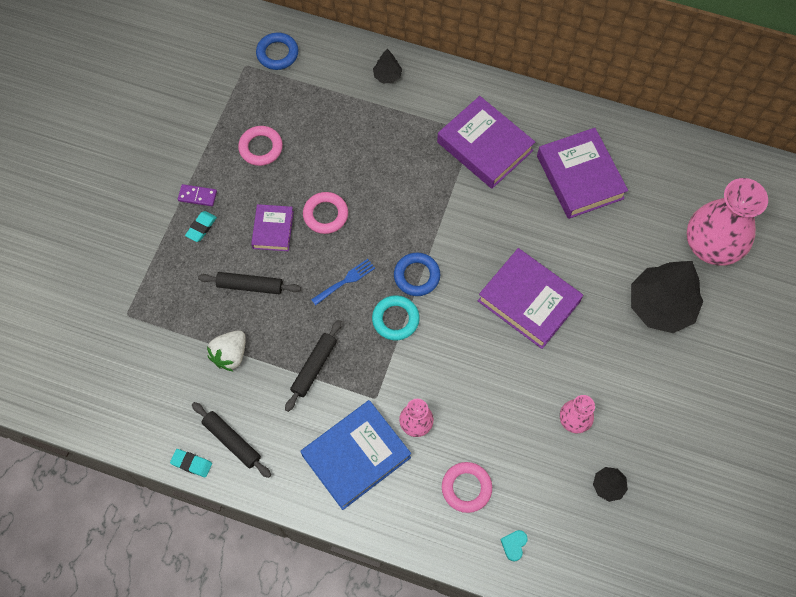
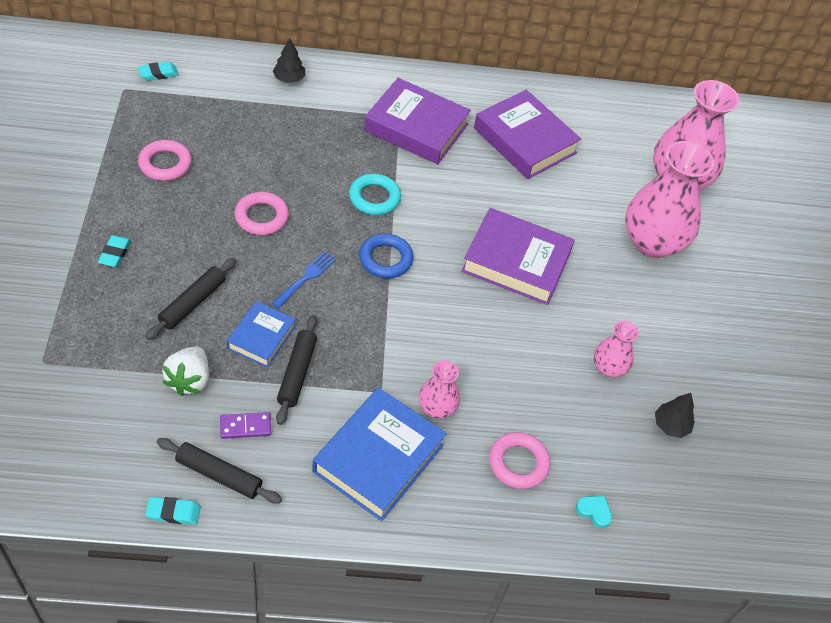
camera: 25 degrees left, 15 degrees down
purple domino [178,184,217,206] -> purple domino moved to [220,412,271,439]
black rolling pin [198,272,301,294] -> black rolling pin turned 45 degrees counterclockwise [146,258,236,340]
purple book [251,204,294,251] -> none
blue ring [256,33,298,70] -> turquoise eraser [138,62,179,81]
turquoise ring [372,295,420,341] -> turquoise ring moved to [349,174,401,215]
turquoise heart [500,530,528,562] -> turquoise heart turned 120 degrees clockwise [576,496,612,528]
black tree [631,261,703,333] -> pink vase [625,141,714,258]
none -> blue book [227,301,296,367]

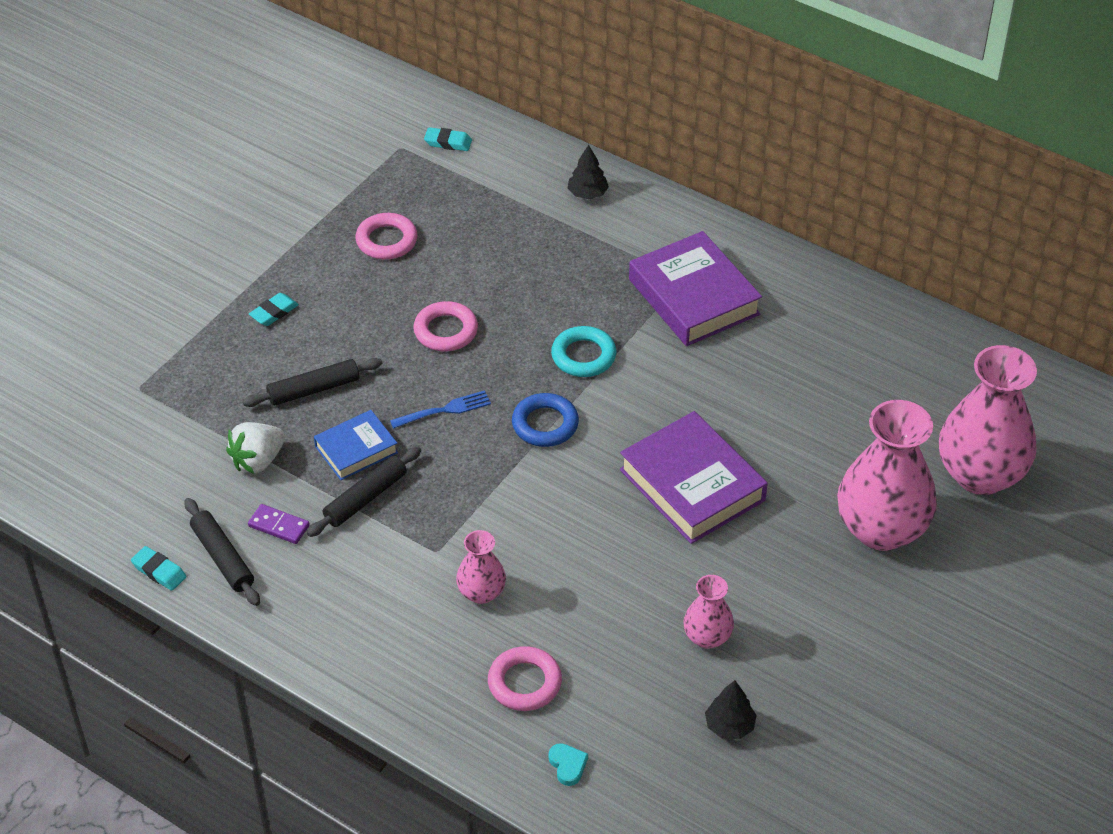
camera: 40 degrees right, 5 degrees down
blue book [312,387,447,521] -> none
purple book [474,90,581,179] -> none

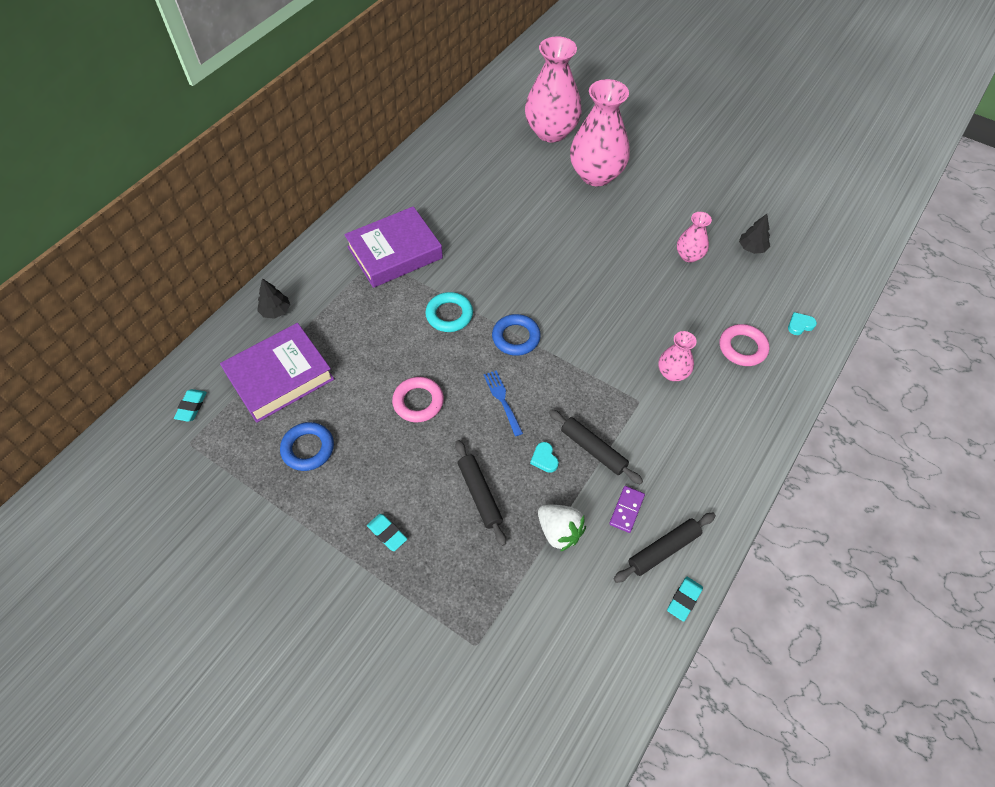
camera: 90 degrees left, 10 degrees up
blue book [314,410,398,480] -> turquoise heart [530,442,559,473]
pink ring [356,213,417,260] -> blue ring [280,422,334,471]
purple book [620,411,768,544] -> purple book moved to [220,323,334,423]

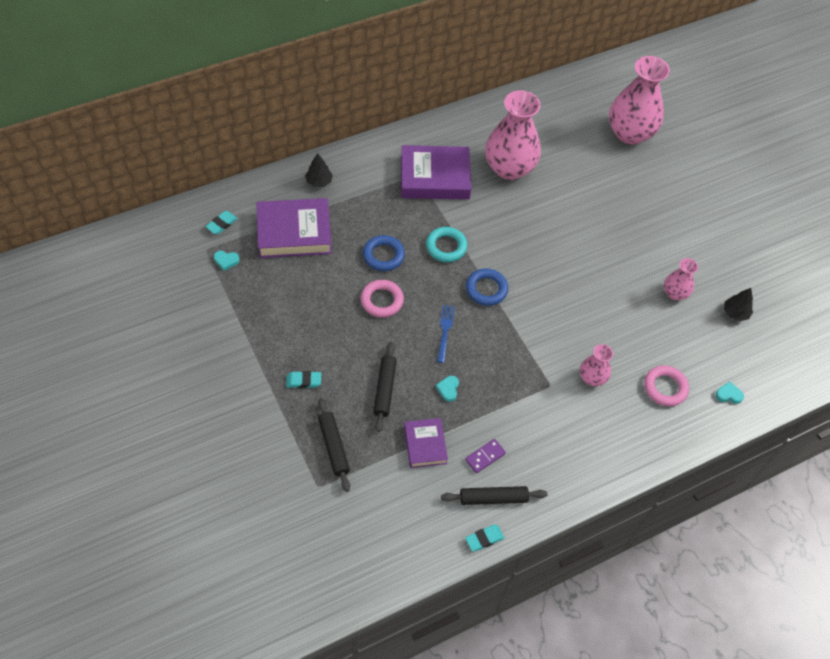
camera: 25 degrees right, 0 degrees up
blue ring [280,422,334,471] -> blue ring moved to [363,235,405,271]
turquoise eraser [367,514,407,551] -> turquoise eraser turned 75 degrees counterclockwise [286,371,321,388]
white strawberry [538,505,586,552] -> purple book [404,418,448,468]
black rolling pin [549,409,643,484] -> black rolling pin moved to [318,398,350,492]
pink vase [570,79,630,186] -> pink vase moved to [485,90,541,180]
none -> turquoise heart [214,251,240,271]

